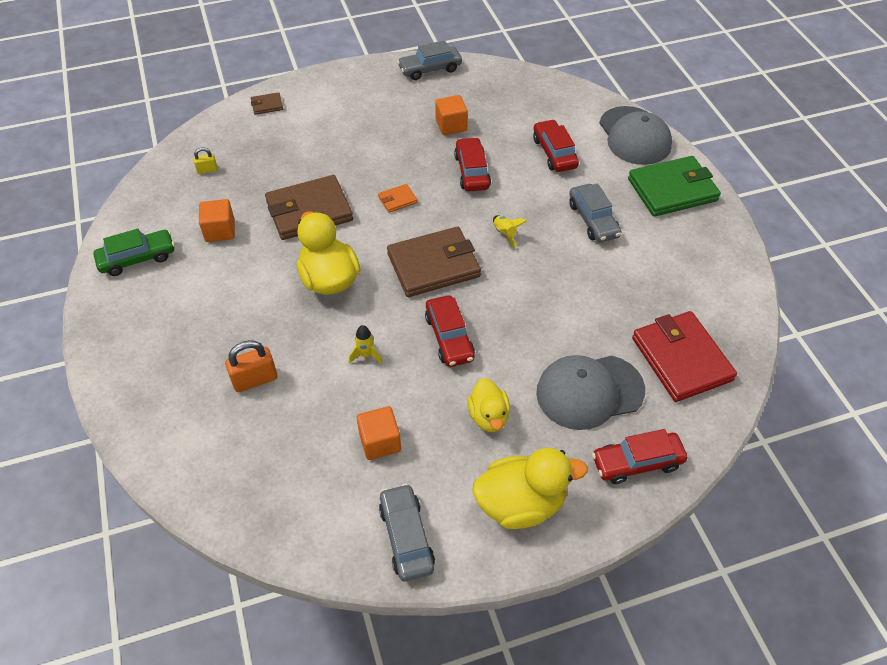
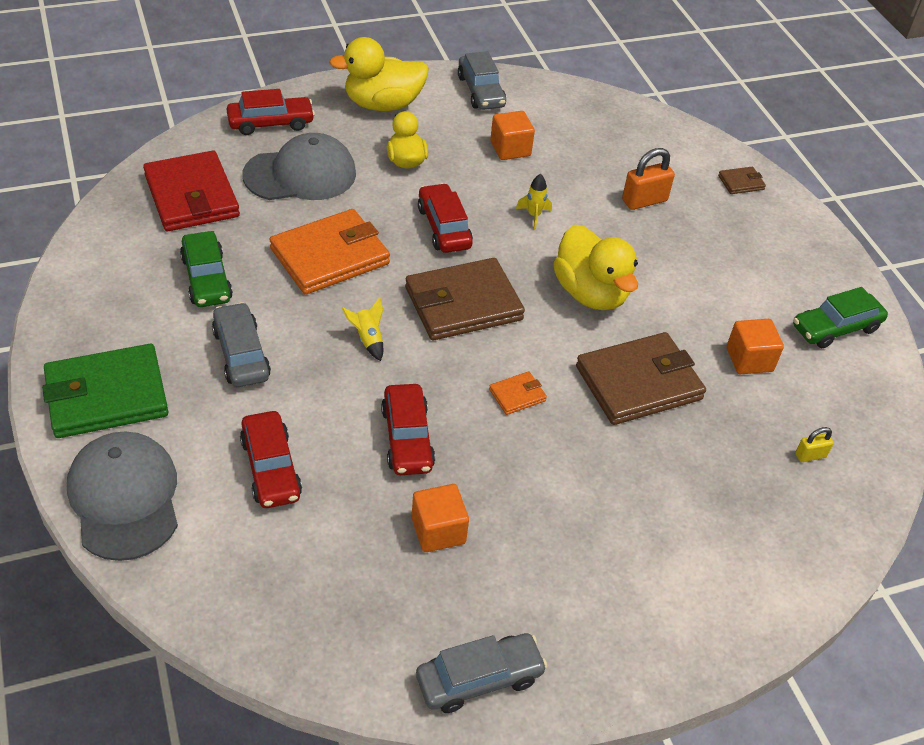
camera: 175 degrees right, 5 degrees down
brown wallet [251,92,283,115] -> brown wallet moved to [718,167,766,194]
none -> green car [180,231,233,307]
none -> orange wallet [269,209,390,295]

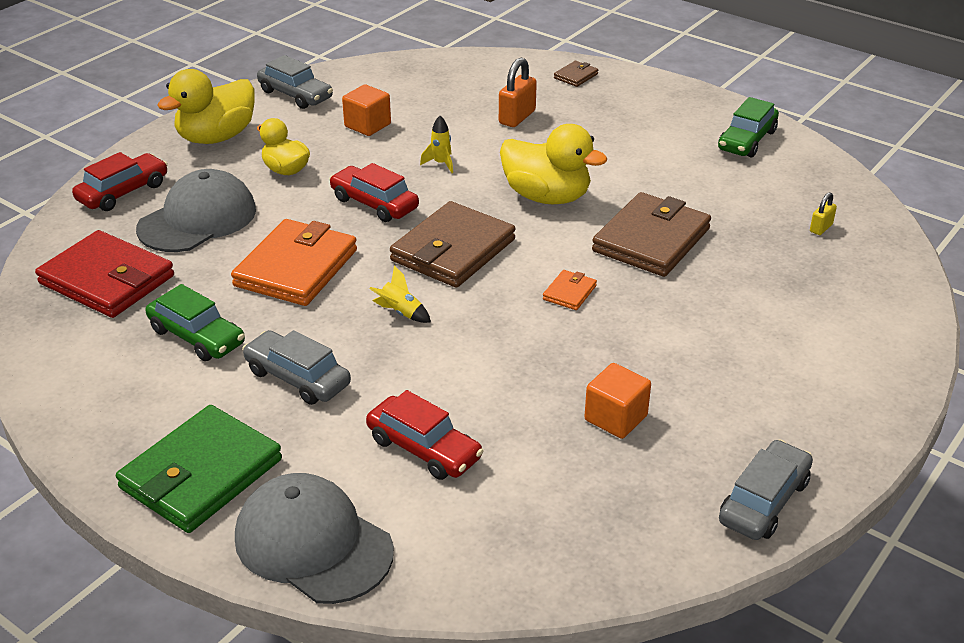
camera: 30 degrees left, 10 degrees down
red car [381,384,435,475] -> none
orange cube [727,319,784,374] -> none

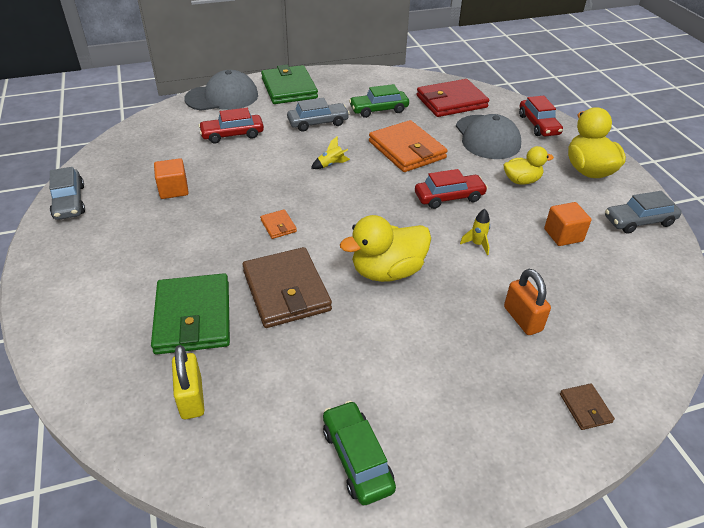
camera: 125 degrees right, 5 degrees up
brown wallet [390,201,516,288] -> none
yellow padlock [810,192,837,235] -> yellow padlock [172,345,205,419], size x1.78
none -> green wallet [151,273,230,355]

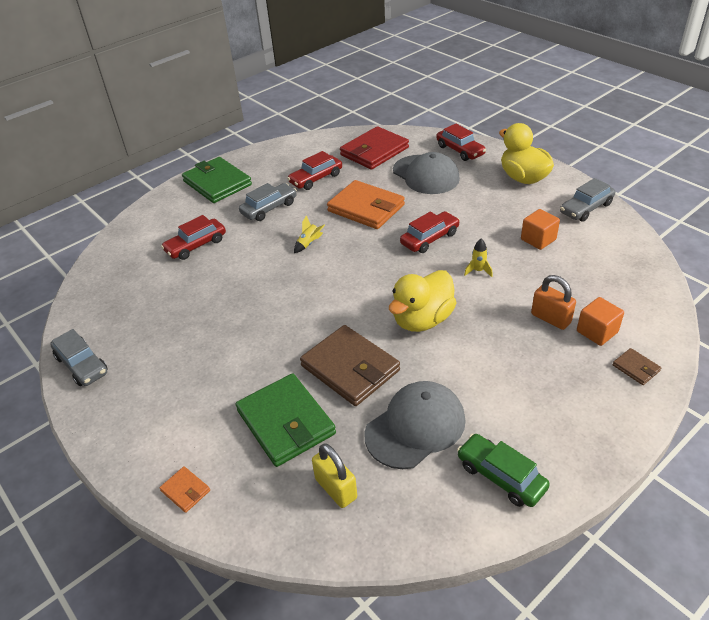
camera: 20 degrees left, 0 degrees up
orange cube [154,158,189,199] -> orange cube moved to [577,297,624,346]
grey cap [184,70,258,111] -> grey cap moved to [364,381,465,469]
orange wallet [260,209,297,239] -> orange wallet moved to [159,466,210,513]
green car [349,84,409,118] -> red car [287,151,342,190]
yellow duck [503,146,554,185] -> none

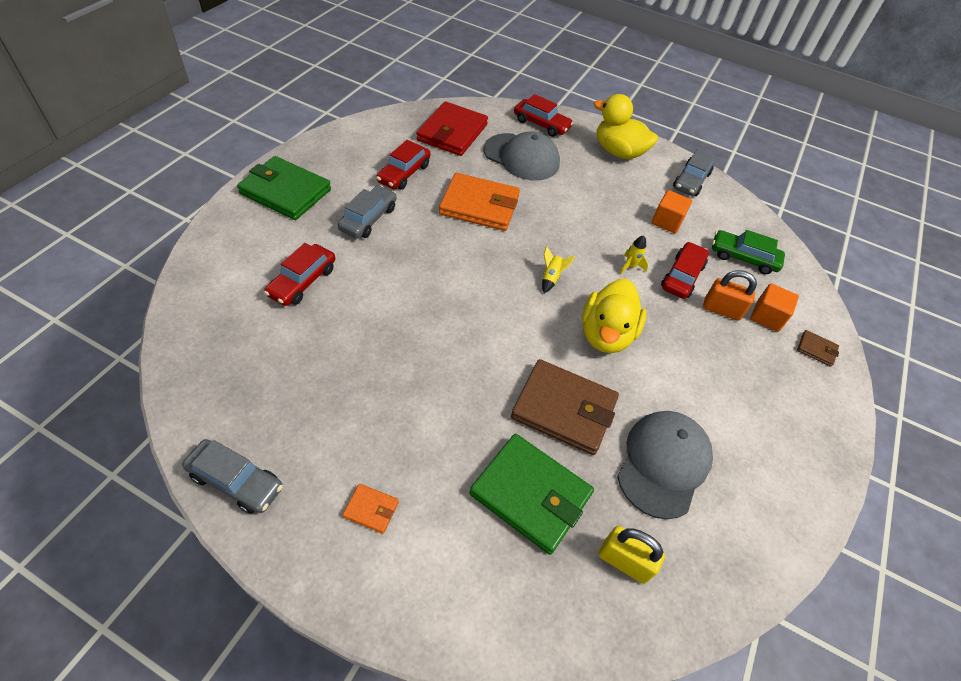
camera: 30 degrees left, 10 degrees up
orange wallet [159,466,210,513] -> orange wallet moved to [343,484,399,534]
yellow rocket [294,215,325,253] -> yellow rocket moved to [542,246,575,293]
red car [400,211,460,253] -> red car moved to [661,242,709,299]
green car [457,434,550,507] -> green car moved to [712,230,785,274]

